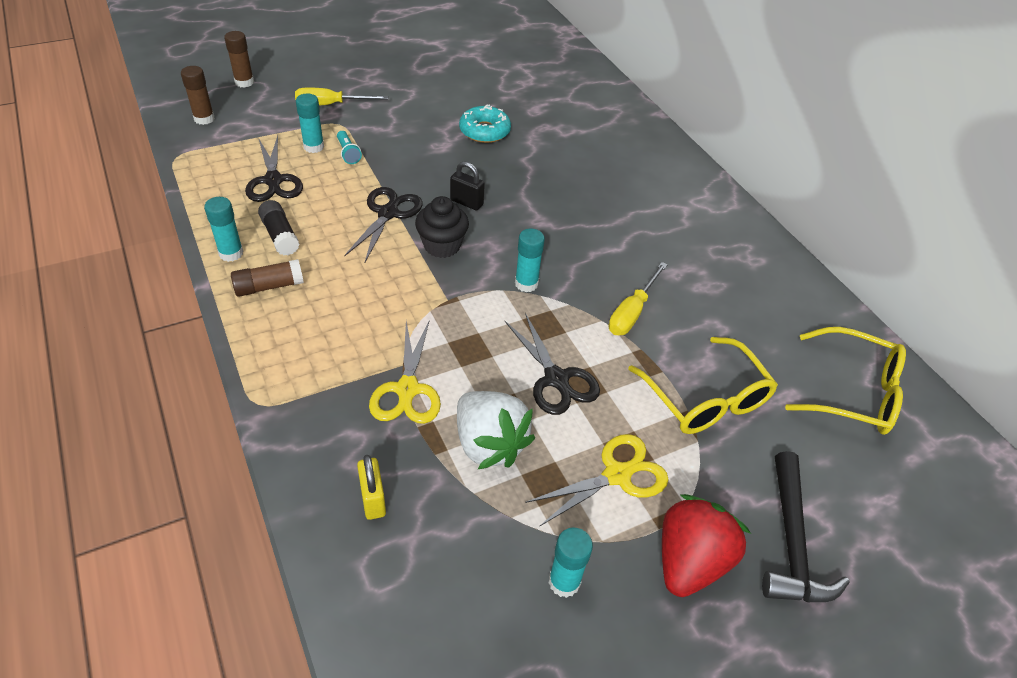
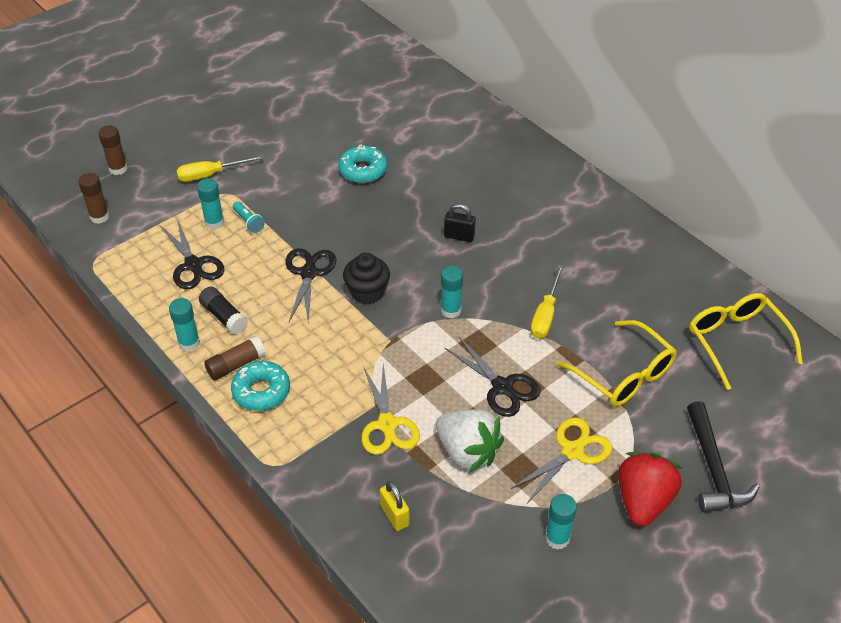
camera: 10 degrees left, 0 degrees up
black padlock [450,161,485,210] -> black padlock moved to [444,204,476,242]
yellow glasses [785,327,906,435] -> yellow glasses turned 120 degrees counterclockwise [689,293,803,390]
none -> turquoise donut [231,361,290,411]

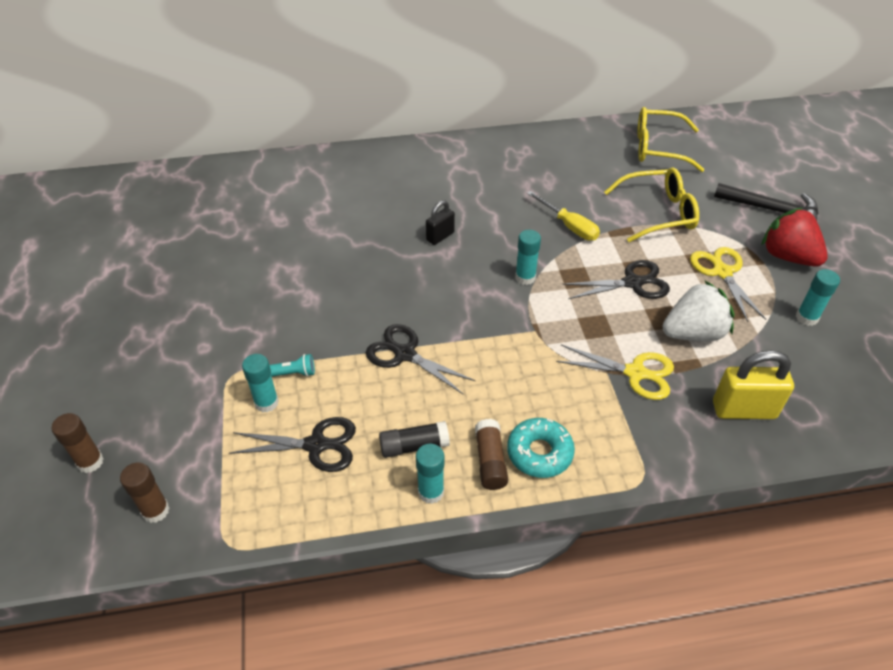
camera: 60 degrees left, 0 degrees up
yellow screwdriver [176,155,264,182] -> none
turquoise donut [338,145,387,183] -> none
black cupcake [343,253,390,305] -> none
yellow padlock [380,481,410,531] -> yellow padlock [713,350,794,419], size x1.67

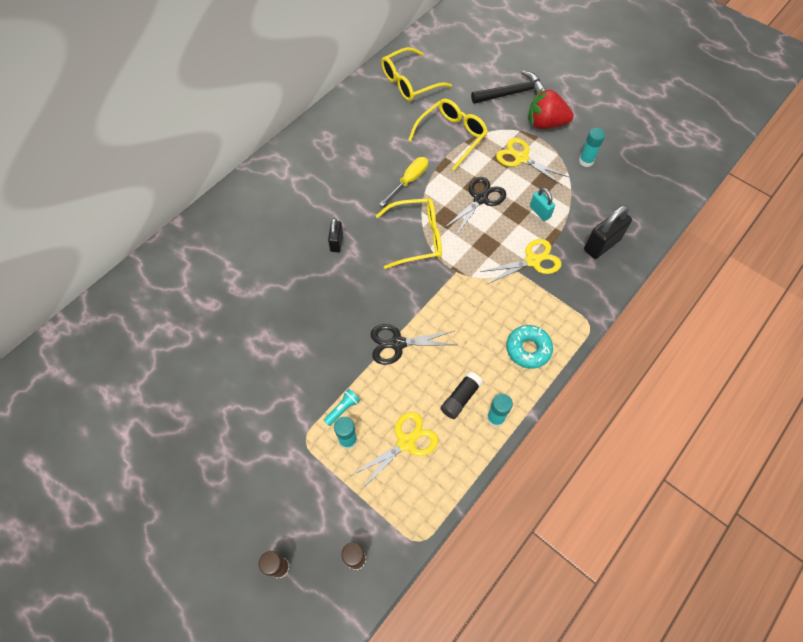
camera: 40 degrees left, 15 degrees up
black scissors [229,417,356,472] -> yellow scissors [350,412,438,490]
brown glue stick [475,419,508,490] -> none
turquoise glue stick [515,230,541,285] -> yellow glasses [376,198,442,269]
yellow screwdriver [527,191,600,241] -> yellow screwdriver turned 60 degrees counterclockwise [379,157,428,207]
white strawberry [663,280,735,341] -> turquoise padlock [530,188,555,221]
yellow padlock [713,350,794,419] -> black padlock [584,205,632,259]

